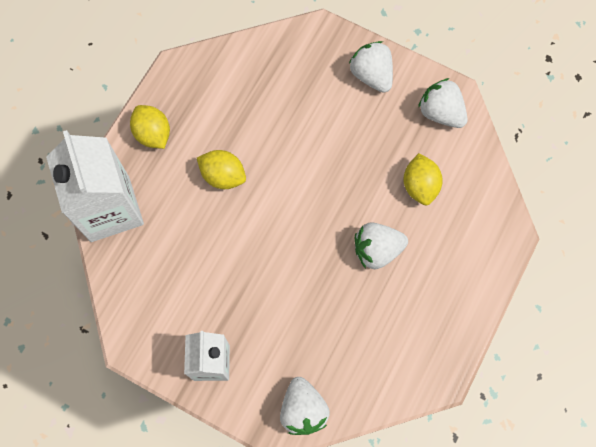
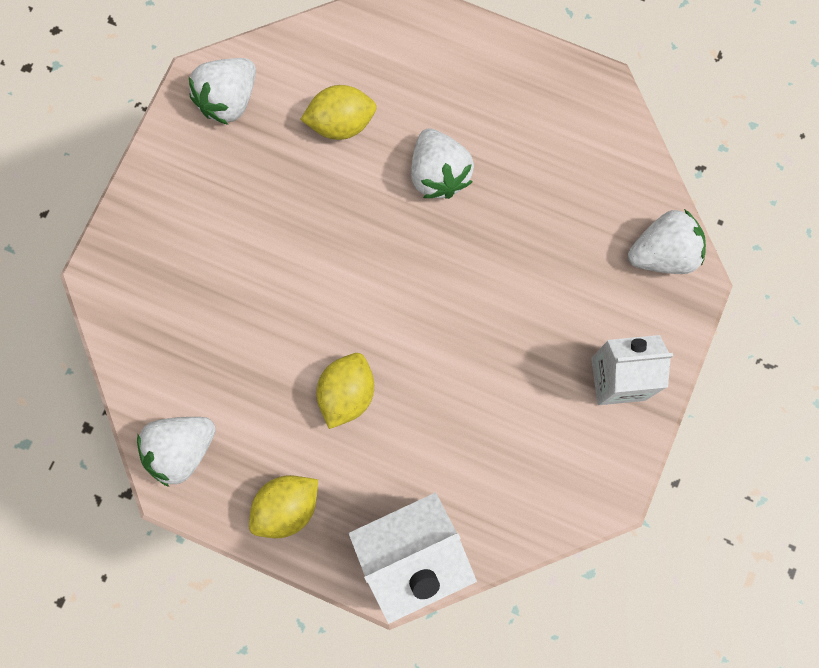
camera: 95 degrees left, 5 degrees up
white strawberry [349,41,393,93] -> white strawberry moved to [137,417,216,487]

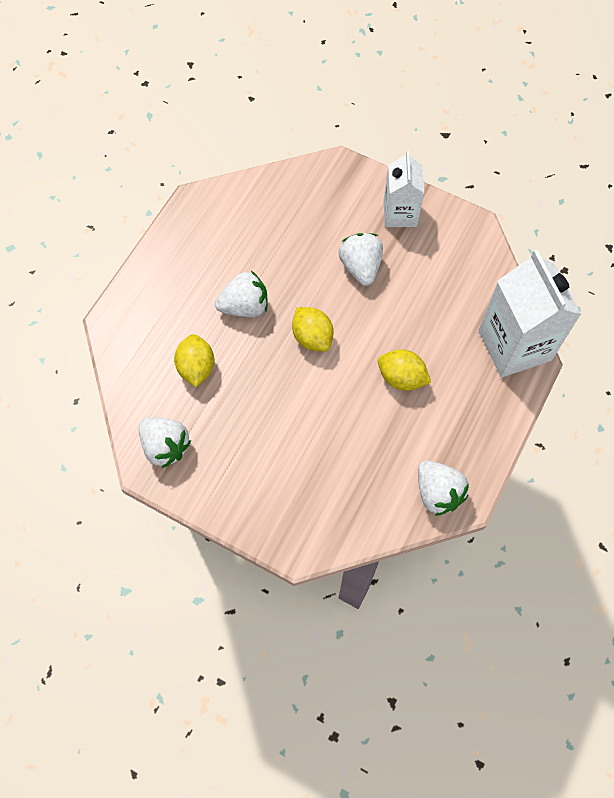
camera: 85 degrees left, 10 degrees down
yellow lemon [249,475,318,538] -> yellow lemon moved to [292,307,334,352]
white strawberry [628,209,706,274] -> white strawberry moved to [338,233,383,286]

